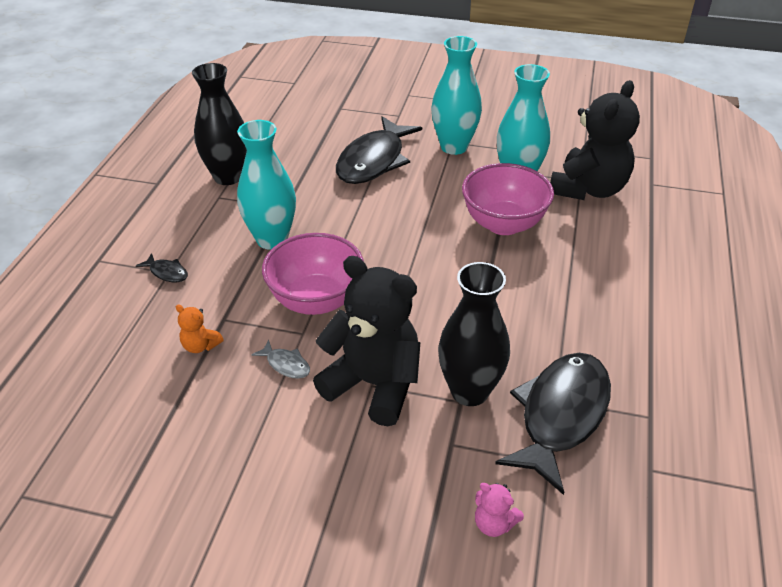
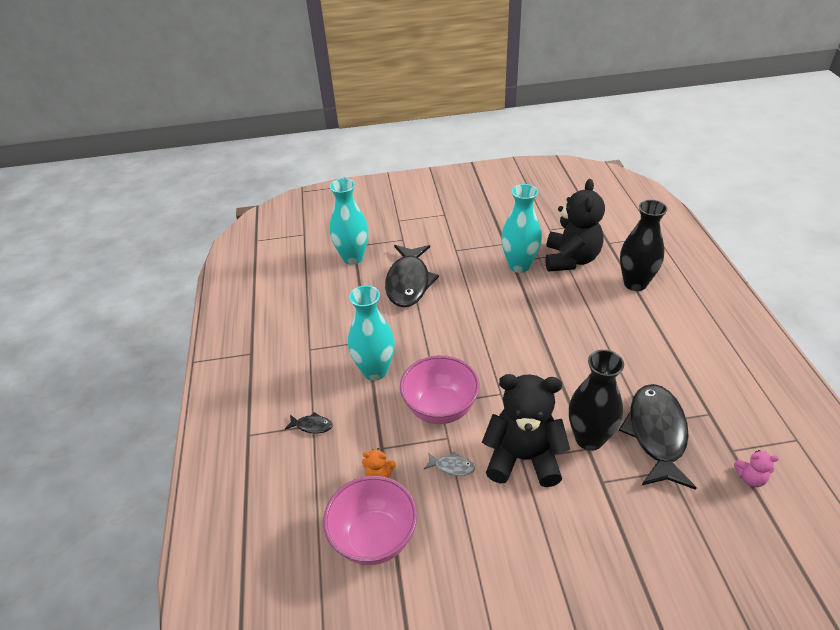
camera: 20 degrees left, 0 degrees up
black vase [192,63,247,185] -> black vase moved to [620,200,668,291]
turquoise vase [431,36,482,155] -> turquoise vase moved to [330,178,368,265]
pink bowl [462,163,554,235] -> pink bowl moved to [323,476,417,565]
pink teddy bear [475,483,524,537] -> pink teddy bear moved to [734,450,779,487]

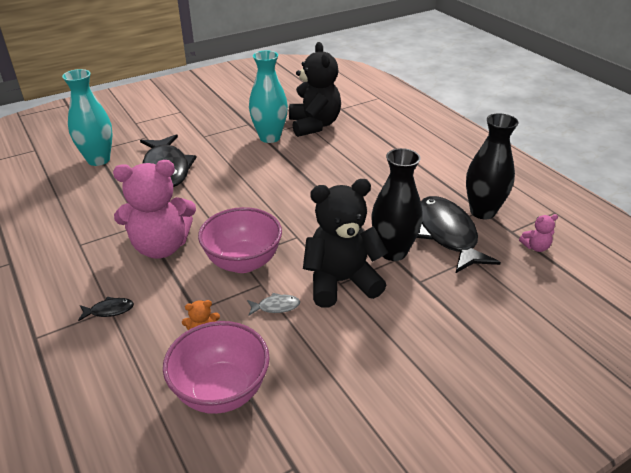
camera: 25 degrees left, 5 degrees down
turquoise vase [348,285,395,381] -> pink teddy bear [113,160,196,259]
black vase [620,200,668,291] -> black vase moved to [466,113,518,219]

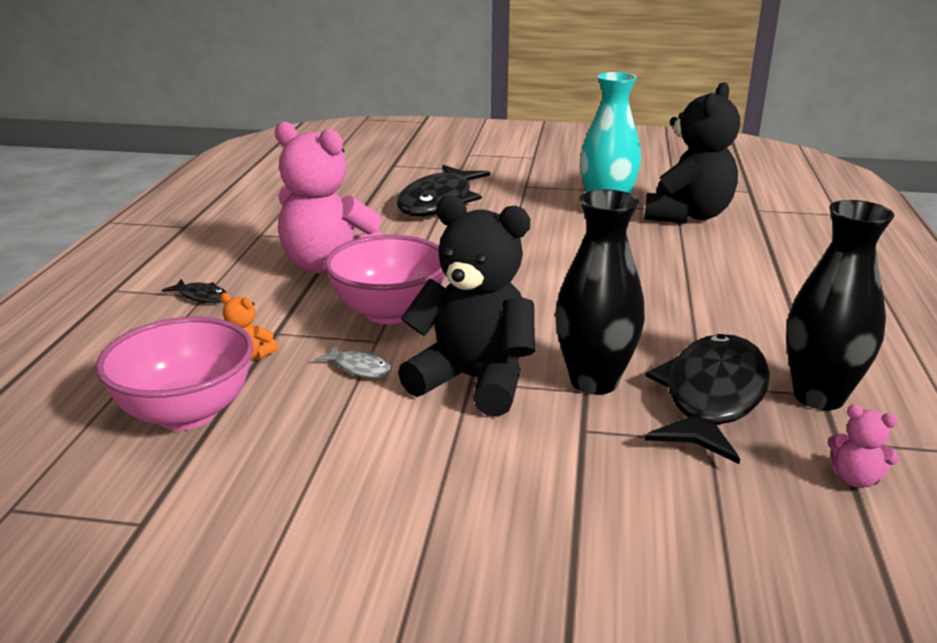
camera: 40 degrees right, 10 degrees down
turquoise vase [62,69,113,166] -> none

